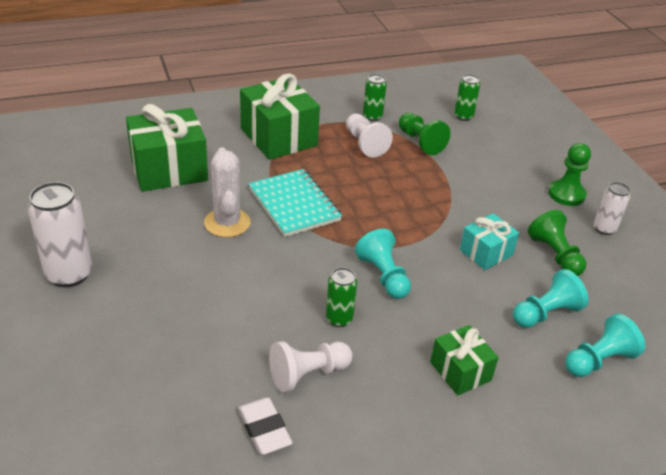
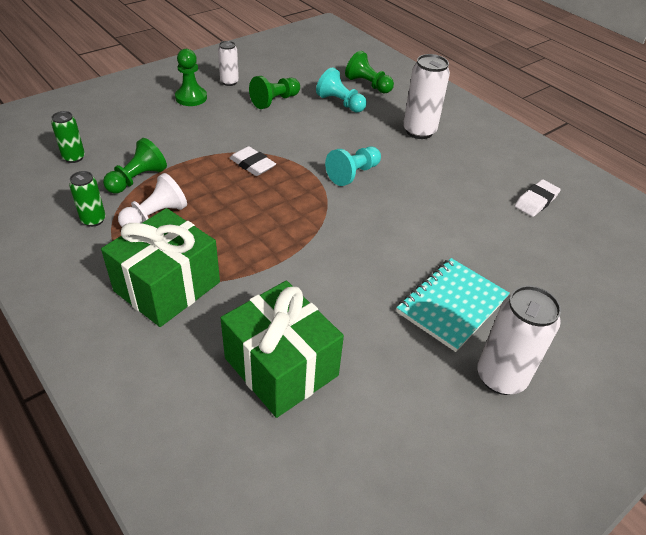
camera: 110 degrees left, 5 degrees up
white cactus [204,147,250,237] -> none
turquoise notebook [249,169,342,237] -> turquoise notebook moved to [396,258,510,352]
white pawn [269,341,352,392] -> none
green can [326,268,357,327] -> none
green gift [430,325,499,396] -> white can [403,54,450,139]
turquoise gift [460,213,519,270] -> none
turquoise pawn [565,313,645,377] -> green pawn [345,51,394,93]
none -> white eraser [230,146,276,176]

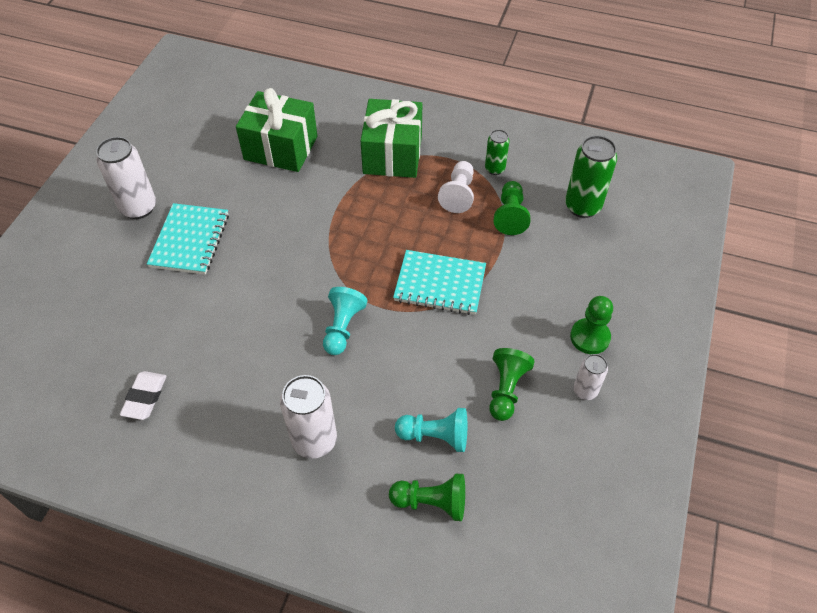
camera: 150 degrees right, 10 degrees up
green can [51,111,85,163] -> green can [565,135,617,218], size x1.74
white eraser [230,146,276,176] -> turquoise notebook [393,250,486,315]

